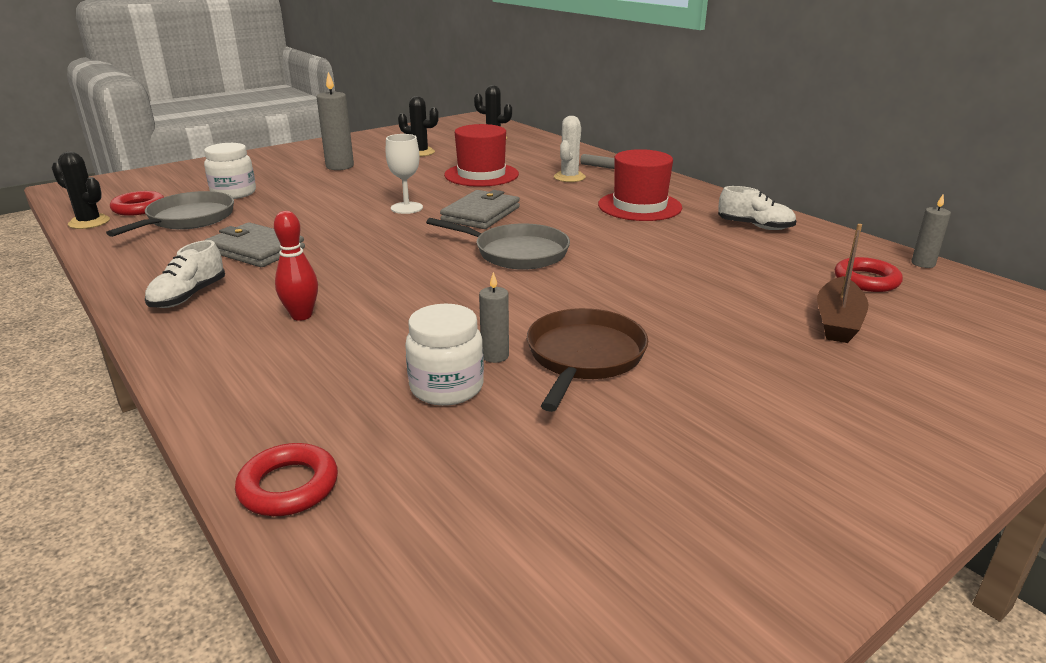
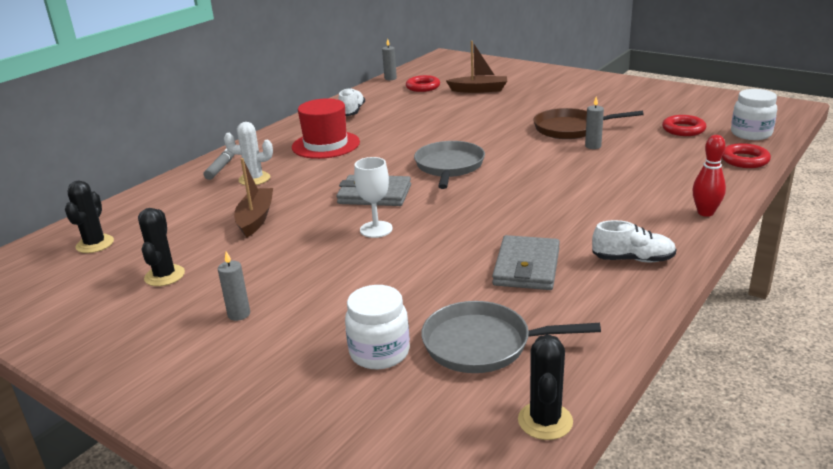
camera: 105 degrees left, 0 degrees up
red ring [110,191,164,216] -> red ring moved to [662,115,706,136]
red bowling pin [274,211,318,321] -> red bowling pin moved to [693,135,726,217]
grey candle [317,72,354,170] -> grey candle [218,251,250,321], size x0.58
white jar [405,304,484,406] -> white jar moved to [731,89,777,140]
red hat [444,124,519,187] -> brown boat [234,158,273,238]

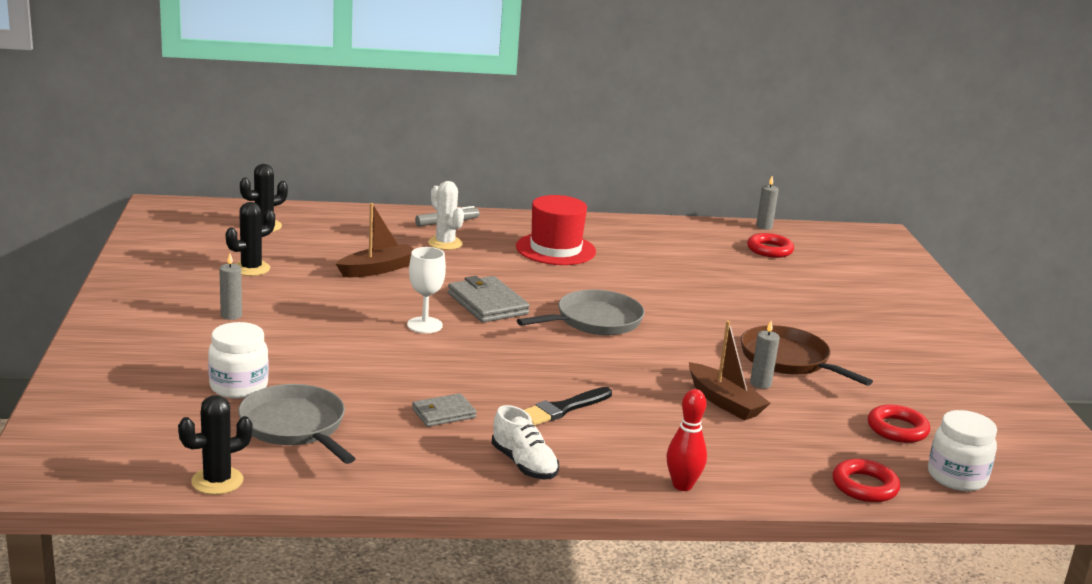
camera: 45 degrees right, 5 degrees down
white shoe [338,88,365,116] -> none
brown boat [446,41,507,93] -> brown boat moved to [689,321,770,421]
grey wallet [492,235,560,290] -> grey wallet [412,393,476,427], size x0.61
none -> black brush [524,387,612,425]

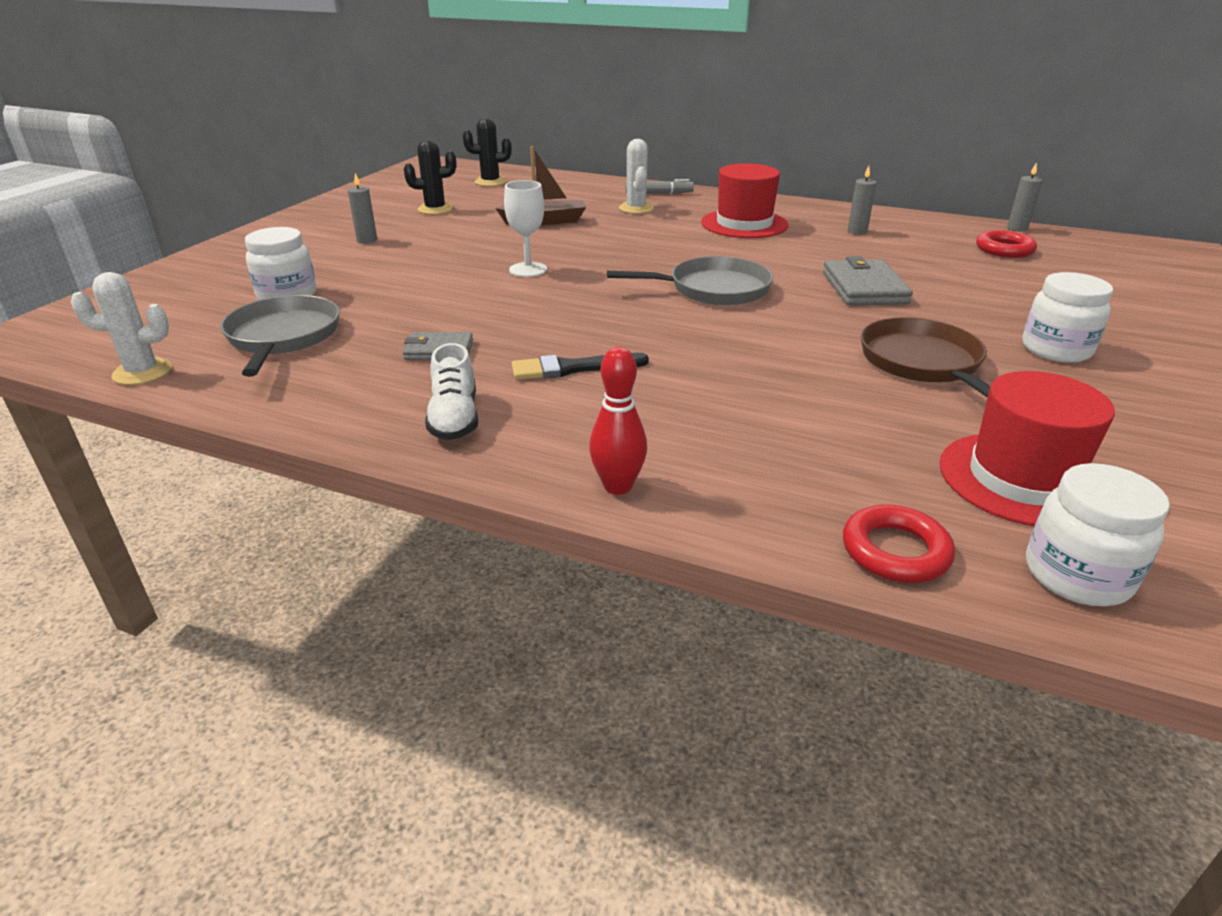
camera: 30 degrees right, 10 degrees up
black cactus [178,395,253,495] -> white cactus [71,272,172,385]
grey wallet [448,276,530,323] -> grey wallet moved to [823,256,913,306]
brown boat [689,321,770,421] -> none
grey candle [750,321,780,389] -> grey candle moved to [848,166,876,235]
red ring [868,404,930,443] -> red hat [939,371,1115,526]
none -> white jar [1023,272,1113,363]

